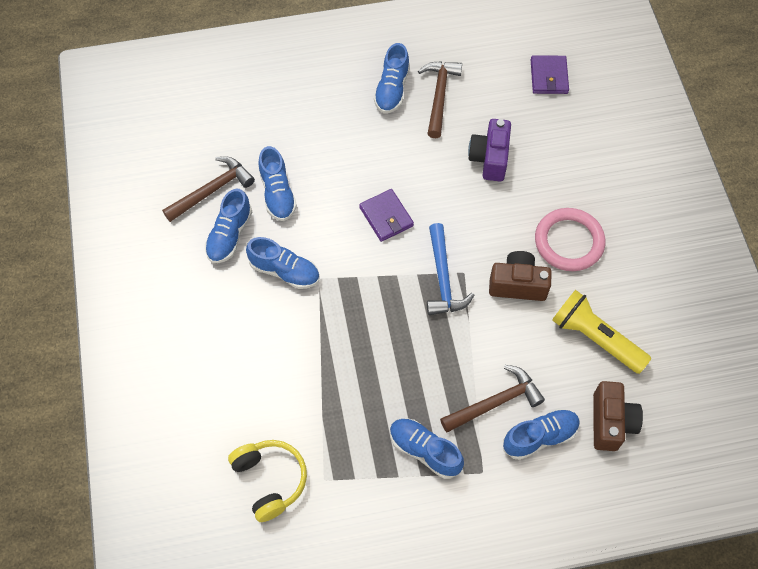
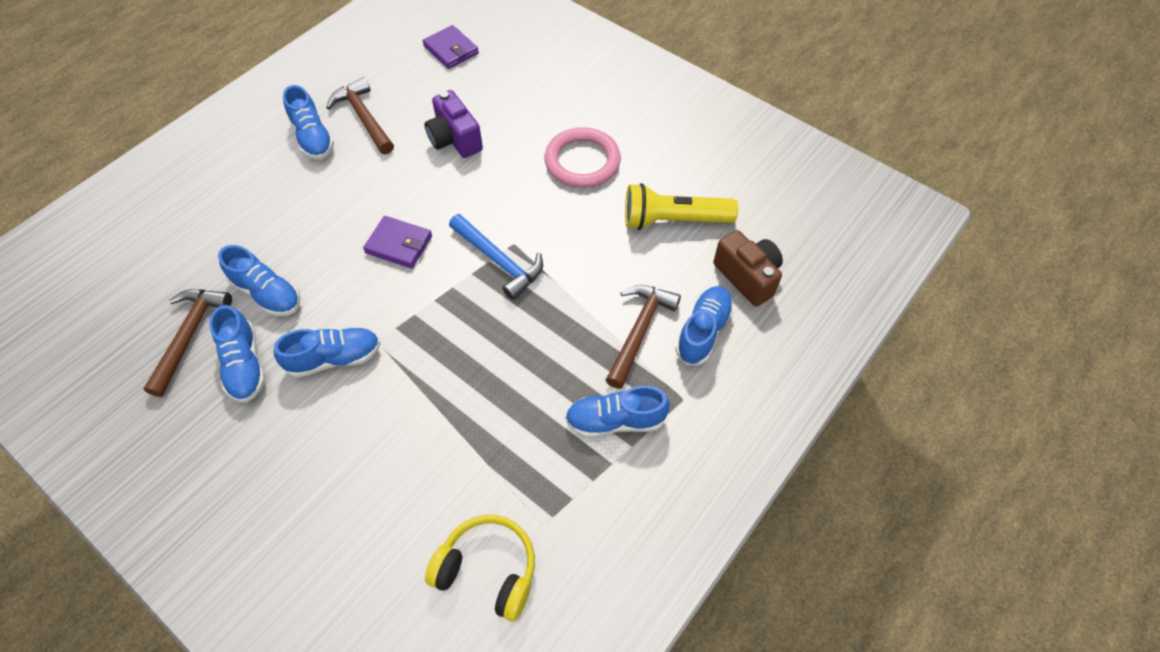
camera: 40 degrees left, 5 degrees down
brown camera [489,251,552,301] -> none

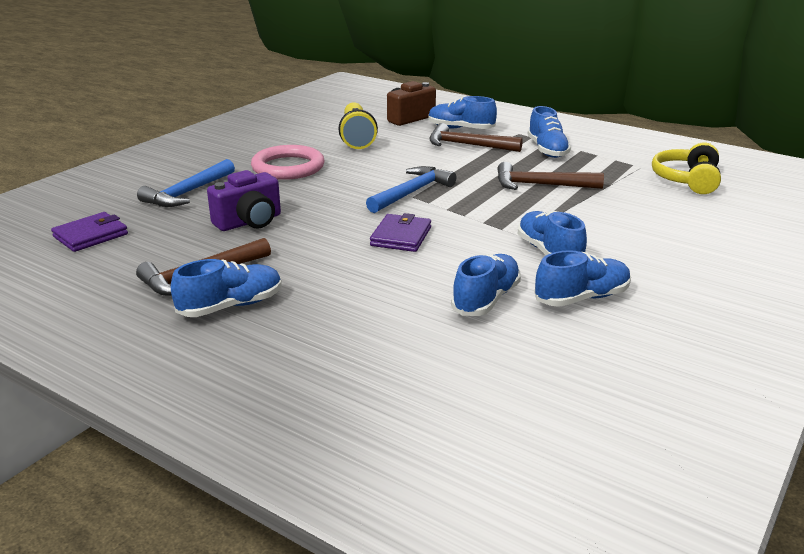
camera: 95 degrees left, 30 degrees down
brown hammer [143,289,232,397] -> brown hammer moved to [497,162,604,190]
none -> blue hammer [137,159,235,207]

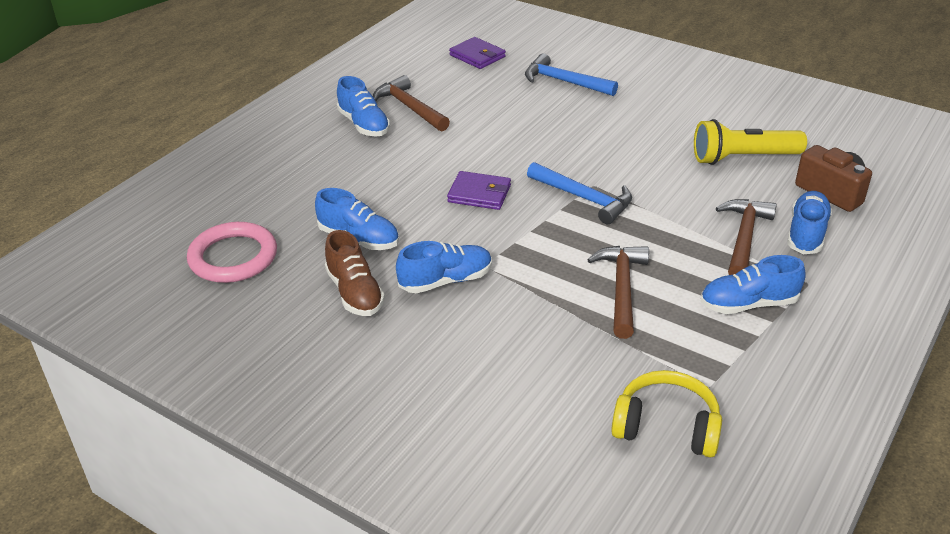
camera: 90 degrees right, 10 degrees up
purple camera [207,170,281,231] -> none
pink ring [251,145,325,180] -> pink ring moved to [187,222,277,283]
blue shoe [535,250,631,307] -> brown shoe [325,230,385,316]

